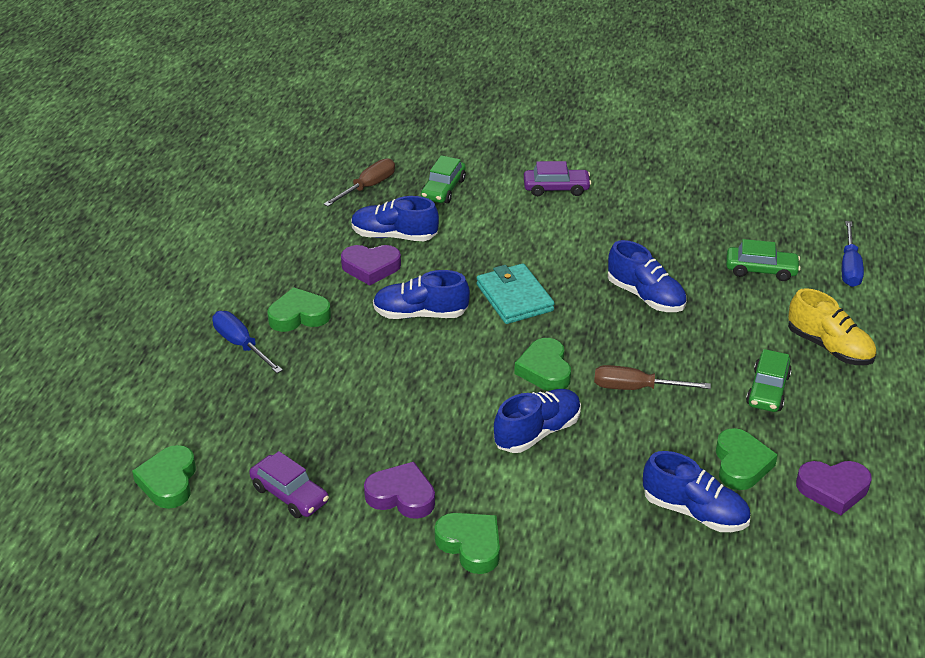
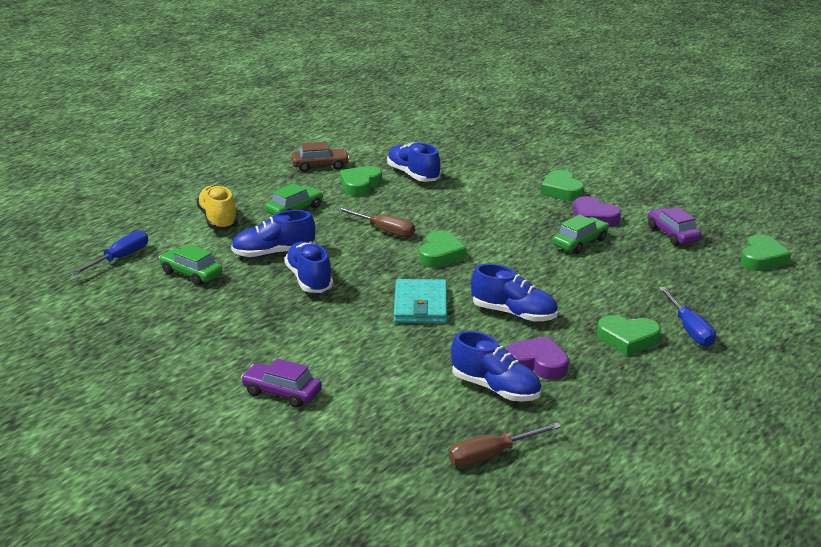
camera: 155 degrees left, 10 degrees down
green car [421,155,466,203] -> green car moved to [553,214,609,254]
blue shoe [494,389,581,453] -> blue shoe moved to [231,210,315,258]
purple heart [796,461,872,515] -> brown car [292,142,350,172]

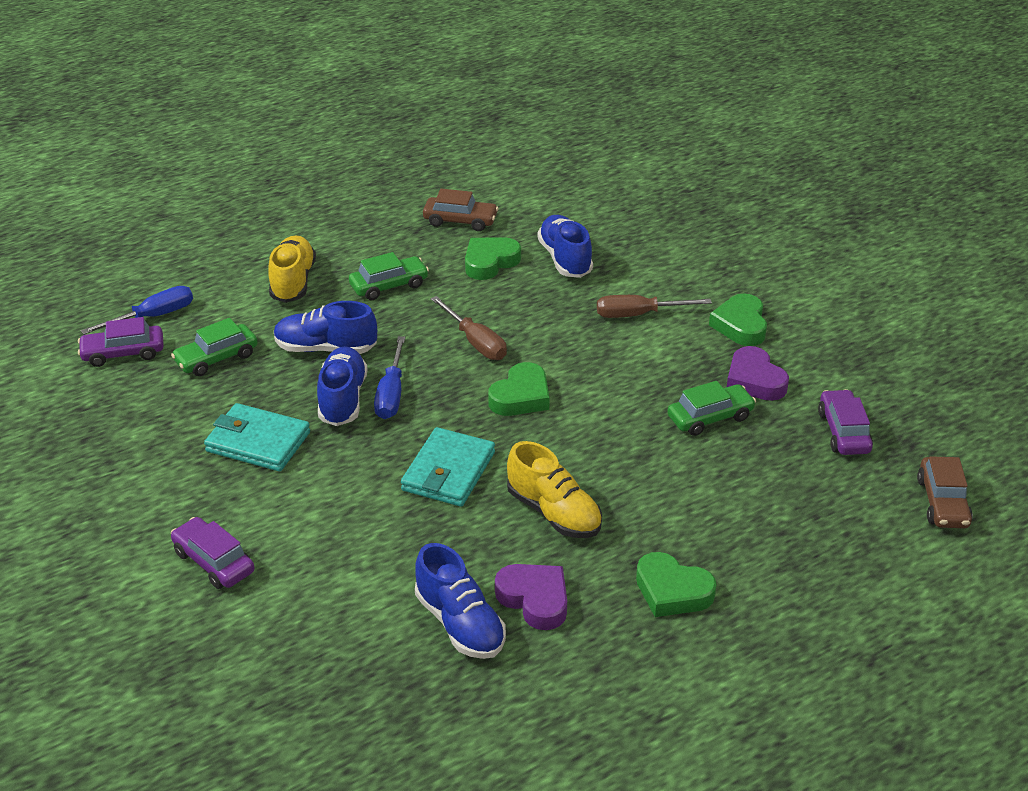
camera: 20 degrees right, 10 degrees up
green car [159,244,222,286] -> green car turned 90 degrees counterclockwise [171,318,258,376]
brown screwdriver [449,422,562,467] -> brown screwdriver moved to [597,295,712,318]
blue shoe [471,264,558,322] -> yellow shoe [507,441,602,538]
blue screwdriver [659,287,716,347] -> blue screwdriver moved to [374,336,405,419]
green heart [741,234,791,271] -> brown car [917,456,973,528]
none -> purple car [78,317,164,367]
none -> turquoise wallet [204,403,310,471]

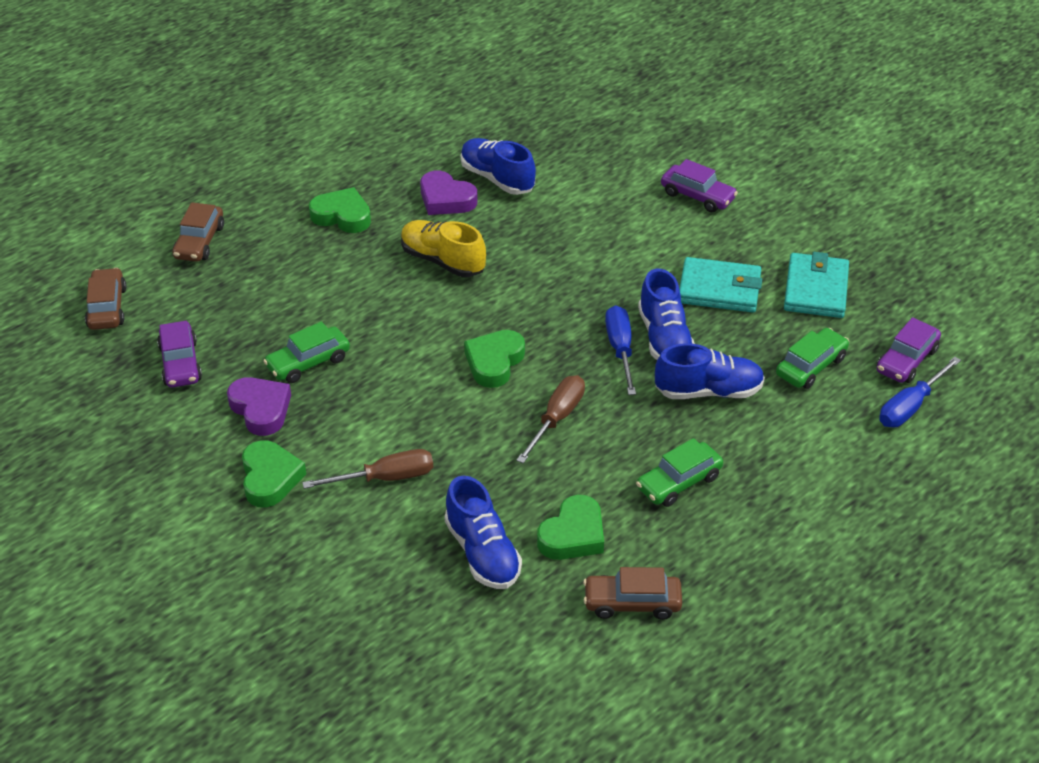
camera: 170 degrees right, 5 degrees up
purple car [78,317,164,367] -> purple car turned 150 degrees clockwise [877,317,941,383]
yellow shoe [268,235,316,303] -> none
turquoise wallet [401,427,495,507] -> turquoise wallet moved to [784,252,849,318]
brown screwdriver [431,296,507,360] -> brown screwdriver turned 75 degrees clockwise [516,375,585,463]
none -> brown car [172,202,224,262]

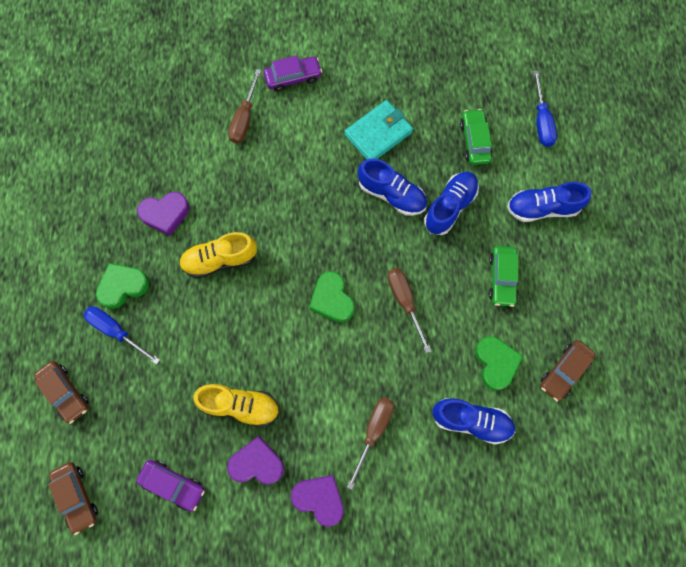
camera: 50 degrees left, 30 degrees up
brown car [85,268,126,330] -> brown car turned 150 degrees counterclockwise [48,462,98,535]
green heart [242,440,306,507] -> purple heart [291,475,344,527]
green car [263,321,350,383] -> yellow shoe [193,384,279,427]
blue shoe [461,138,536,195] -> blue shoe moved to [507,182,591,222]
blue screwdriver [605,305,636,395] -> blue screwdriver moved to [84,307,160,365]
turquoise wallet [784,252,849,318] -> none
purple car [877,317,941,383] -> none
none -> brown screwdriver [228,69,261,143]

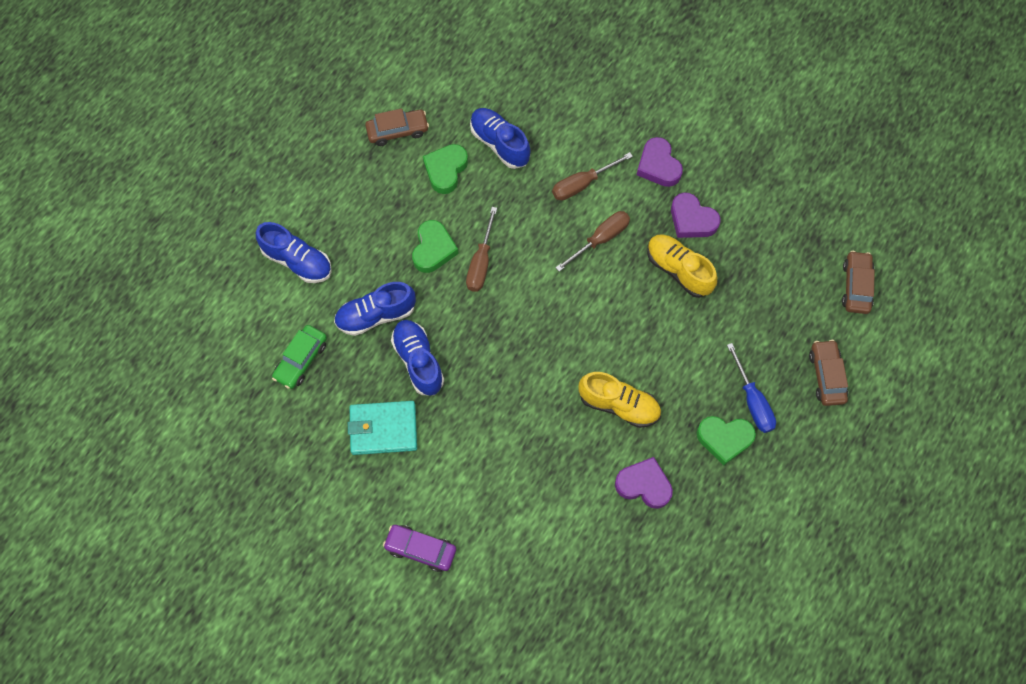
camera: 145 degrees left, 5 degrees down
purple car [136,460,205,511] -> none
brown screwdriver [228,69,261,143] -> brown screwdriver moved to [555,211,630,272]
green heart [309,271,355,322] -> green heart moved to [412,220,459,273]
green car [489,246,519,307] -> none
blue screwdriver [533,71,557,147] -> none

